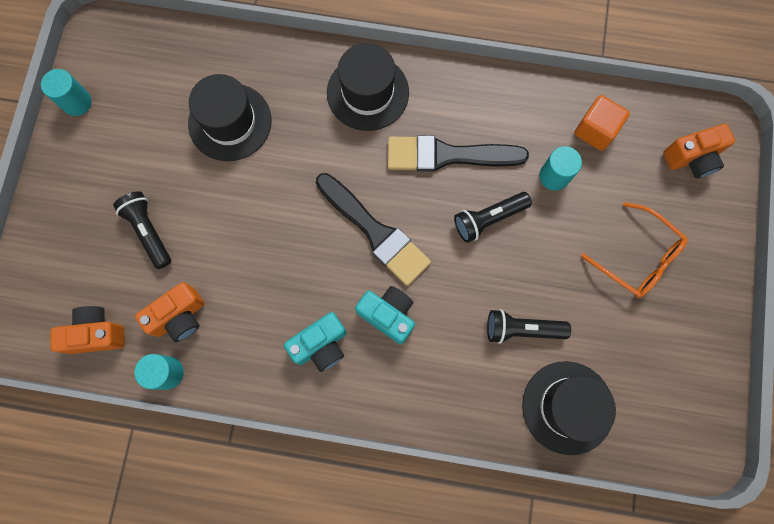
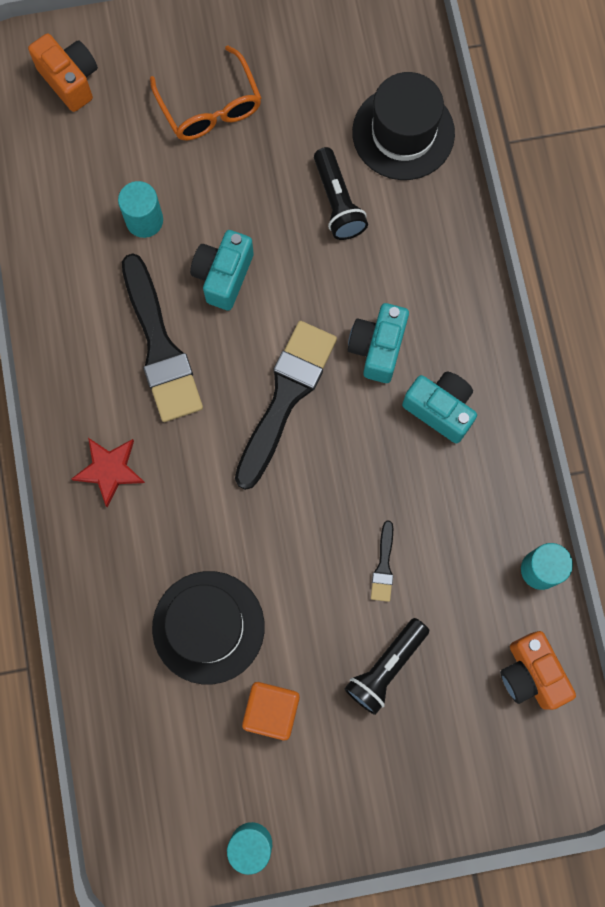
camera: 110 degrees left, 0 degrees up
orange camera [135,282,204,342] -> none
black hat [327,43,409,131] -> red star [72,438,145,508]
black flashlight [454,192,532,243] -> turquoise camera [190,230,254,311]
orange cube [574,95,630,151] -> orange cube moved to [242,682,300,740]
orange glasses [581,202,688,298] -> orange glasses turned 135 degrees clockwise [150,45,261,140]
none -> black brush [371,521,393,602]

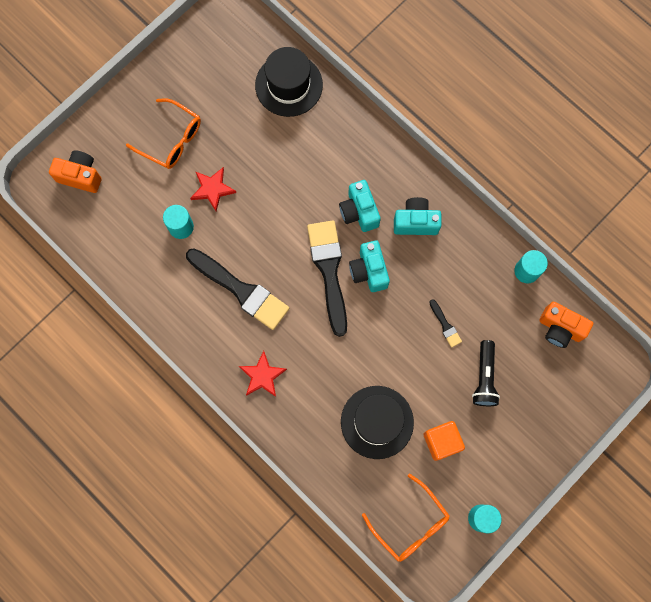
camera: 35 degrees left, 0 degrees up
turquoise camera [190,230,254,311] -> turquoise camera moved to [349,240,390,292]
black flashlight [314,147,368,240] -> none
none -> red star [190,167,236,211]
none -> orange glasses [362,474,450,562]

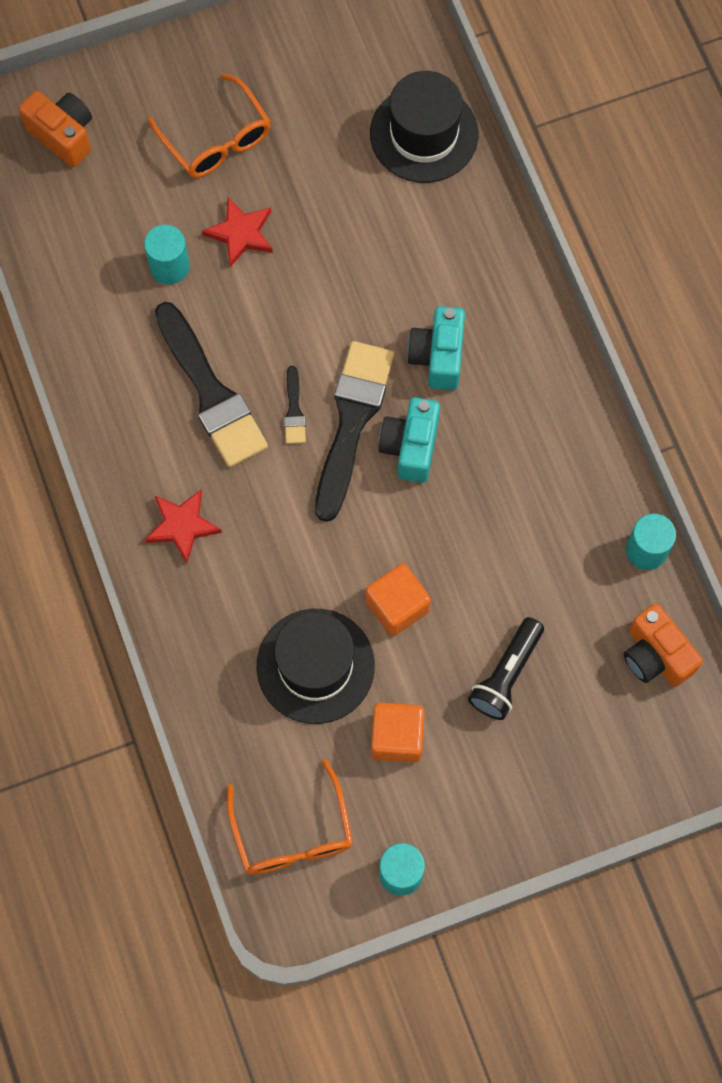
camera: 25 degrees right, 5 degrees down
turquoise camera [394,197,442,235] -> none
black brush [429,299,462,347] -> black brush moved to [284,366,306,444]
none -> orange cube [366,564,431,636]

